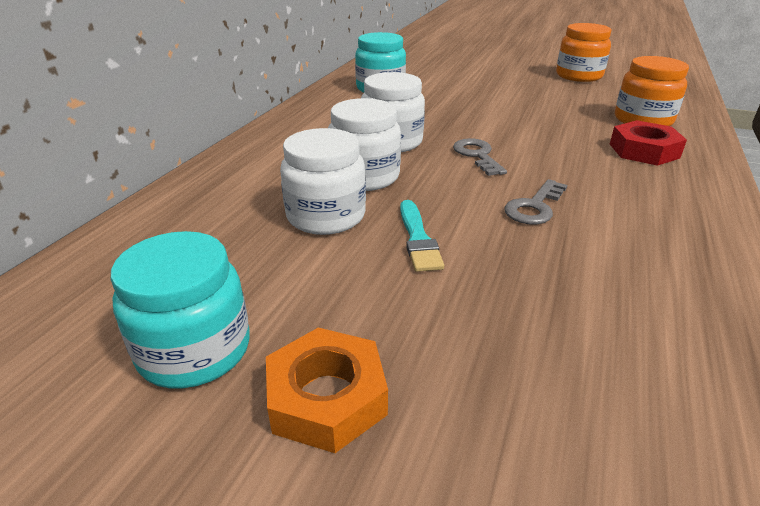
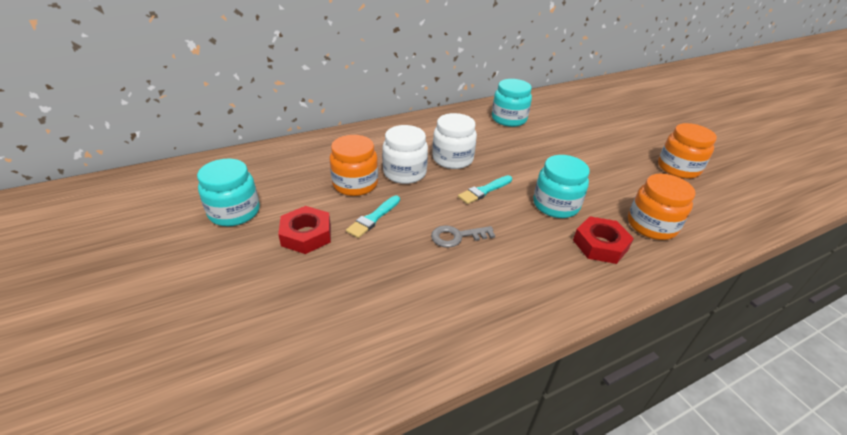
camera: 40 degrees right, 5 degrees up
orange nut [266,328,388,453] -> none
white jar [280,128,366,235] -> orange jar [329,135,378,196]
grey key [453,138,507,176] -> turquoise brush [458,175,512,204]
none -> red nut [278,206,331,254]
none -> turquoise jar [533,155,590,218]

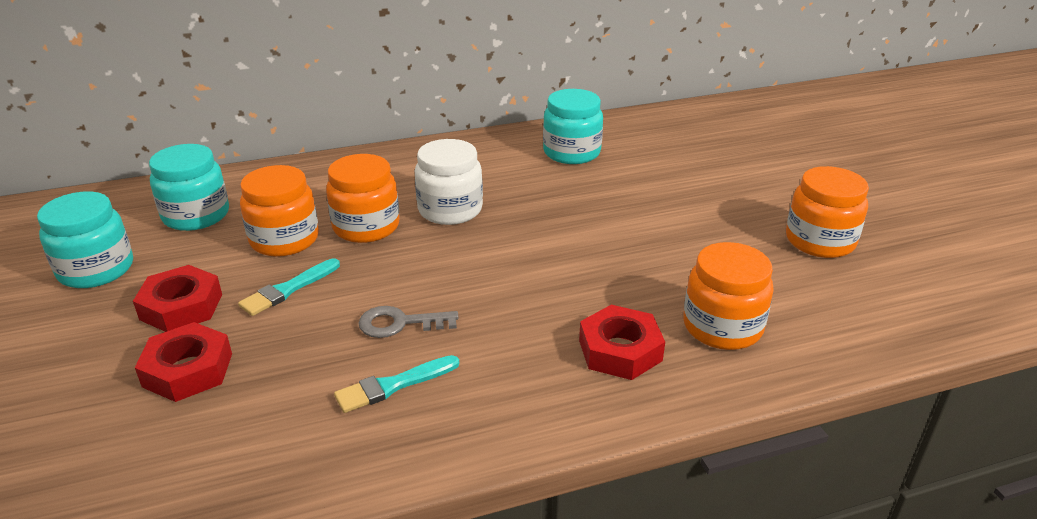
camera: 10 degrees right, 5 degrees down
white jar [382,125,428,184] -> orange jar [326,154,400,243]
turquoise brush [458,175,512,204] -> turquoise brush moved to [334,355,459,413]
turquoise jar [533,155,590,218] -> turquoise jar moved to [149,144,229,231]
none -> red nut [135,322,232,402]

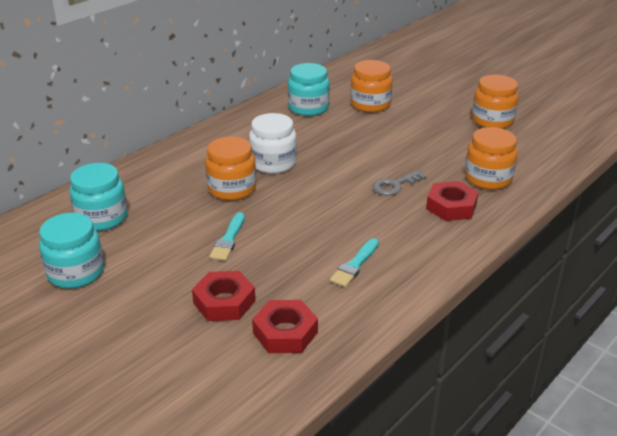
camera: 30 degrees left, 0 degrees up
red nut [133,265,222,332] -> red nut moved to [252,300,318,353]
orange jar [240,165,319,257] -> orange jar moved to [350,60,393,113]
grey key [358,306,459,338] -> grey key moved to [372,170,427,195]

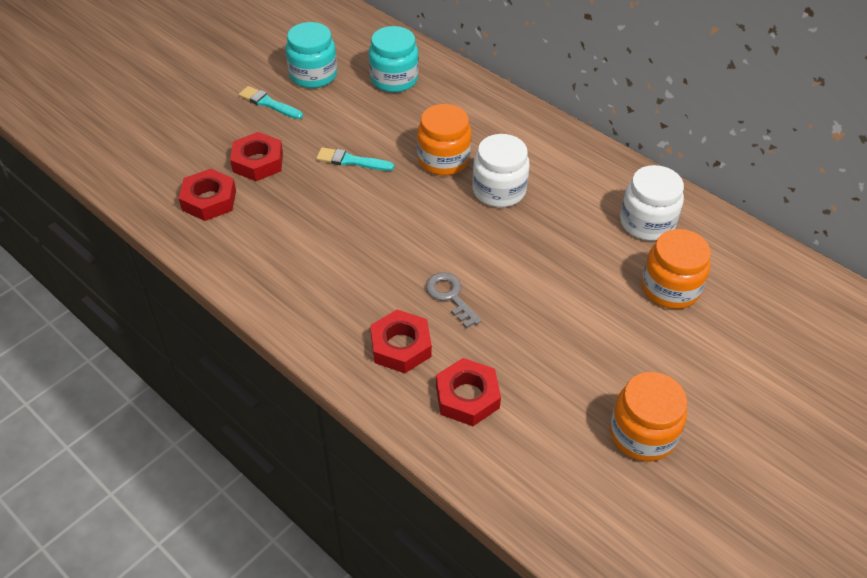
camera: 90 degrees right, 15 degrees up
turquoise jar [288,63,330,116] -> white jar [620,165,684,241]
turquoise brush [330,238,379,287] -> turquoise brush moved to [238,86,303,119]
orange jar [465,127,518,190] -> red nut [436,358,501,426]

